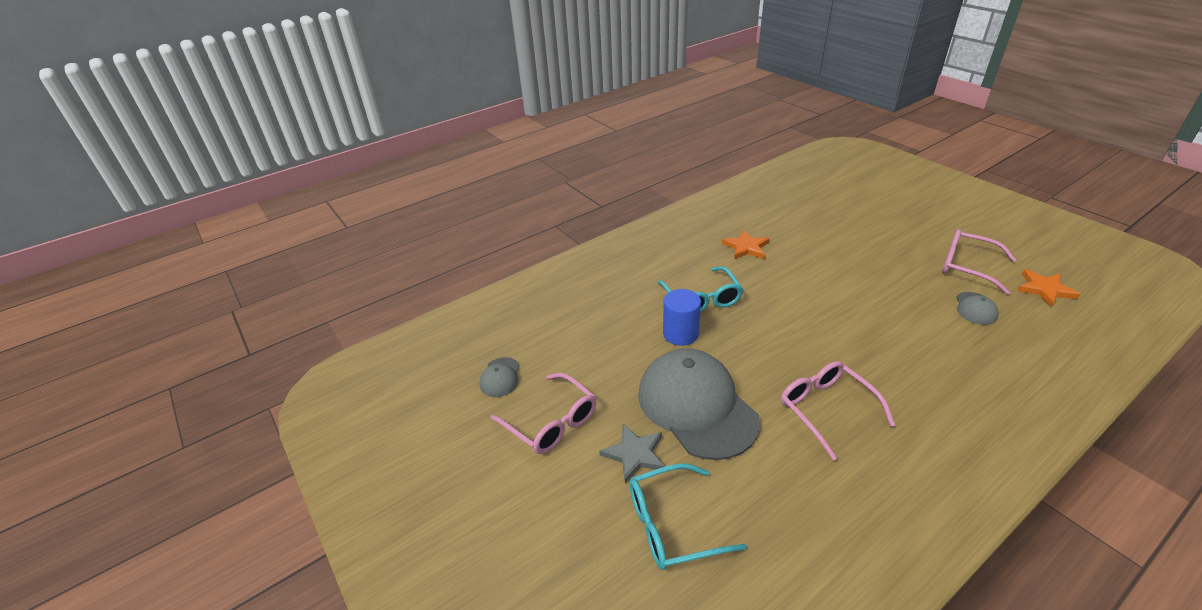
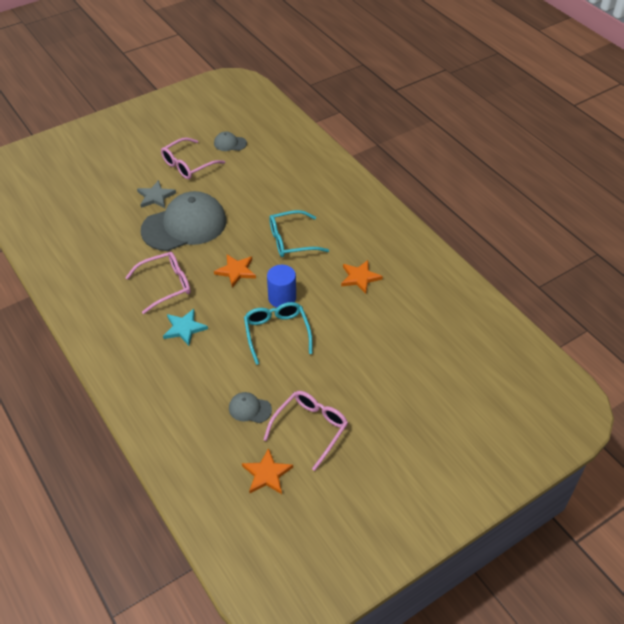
camera: 90 degrees right, 10 degrees up
turquoise glasses [629,463,747,570] -> turquoise glasses moved to [244,302,313,365]
blue cylinder [663,289,701,346] -> blue cylinder moved to [267,265,296,308]
none -> turquoise star [163,309,208,346]
none -> orange star [214,254,256,288]

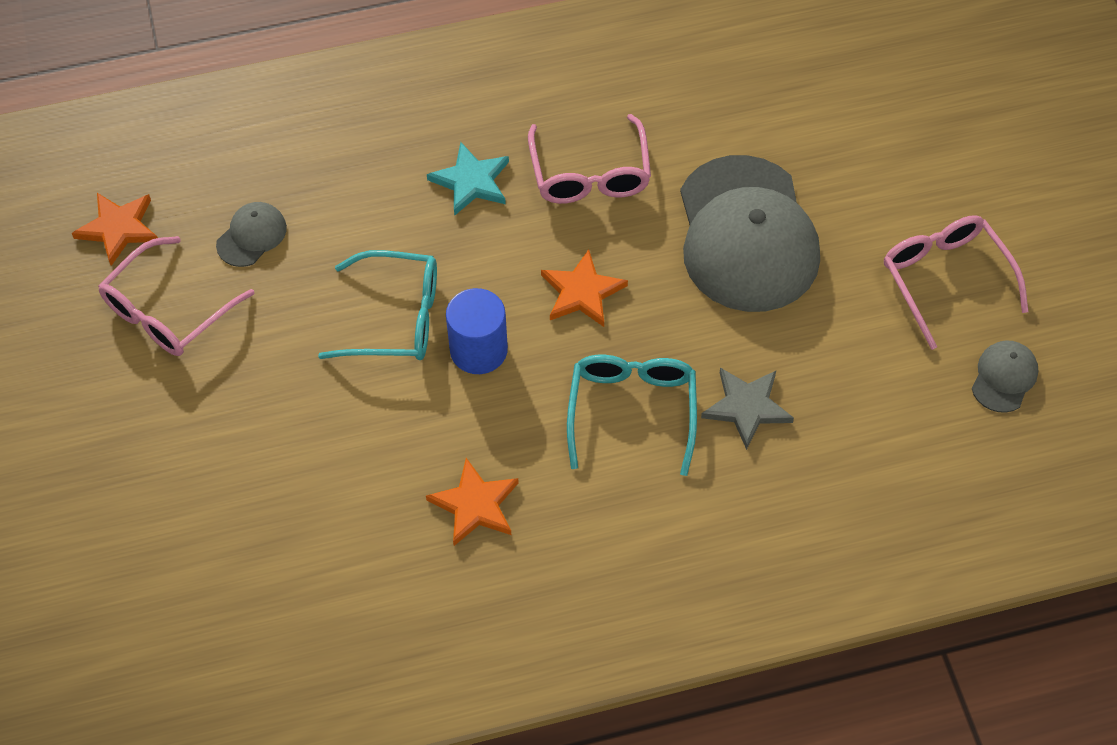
camera: 110 degrees right, 10 degrees up
grey star [137,180,176,208] -> grey star moved to [701,368,794,450]
pink glasses [263,391,348,471] -> pink glasses turned 75 degrees clockwise [98,236,255,356]

